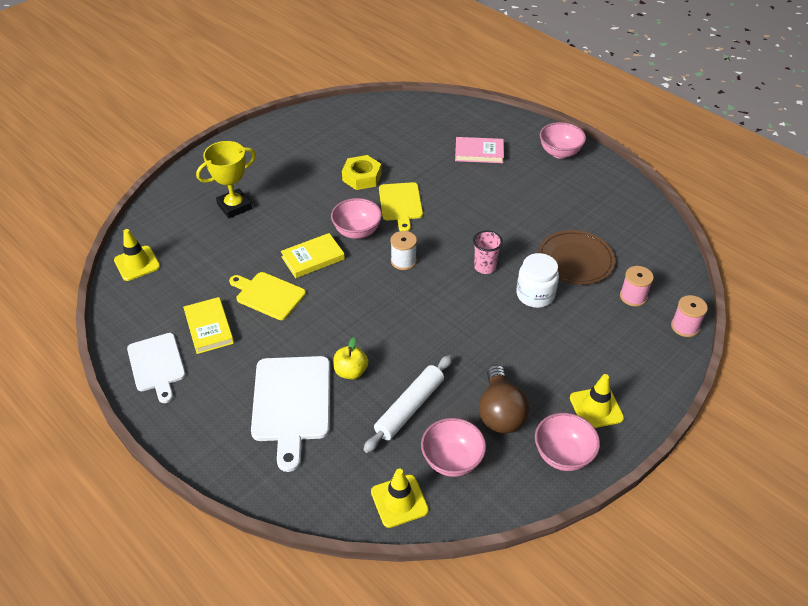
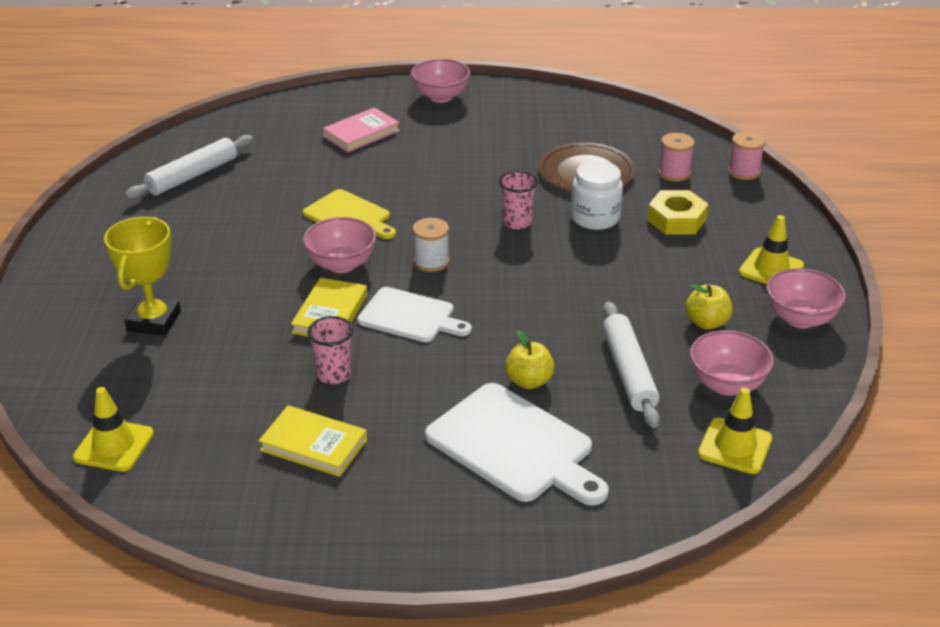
camera: 45 degrees left, 10 degrees down
white cutting board [127,333,186,403] -> white cutting board moved to [357,287,472,342]
yellow cutting board [229,272,306,320] -> pink cup [307,316,353,384]
yellow nut [342,155,382,190] -> yellow nut moved to [647,190,708,235]
brown light bulb [479,365,529,433] -> yellow apple [685,284,732,330]
none -> white rolling pin [125,135,253,199]

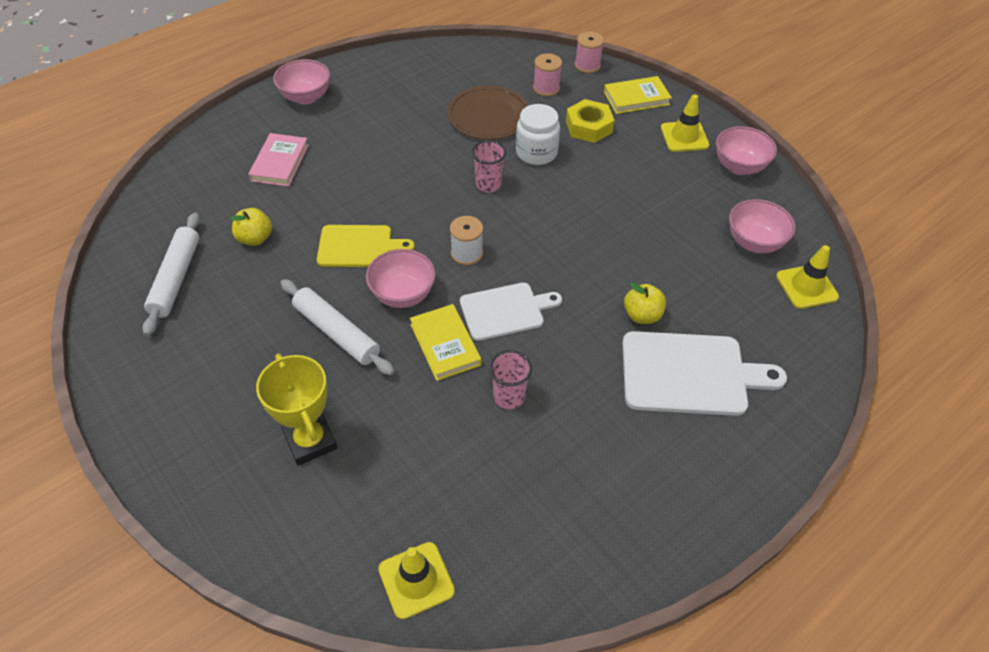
camera: 40 degrees left, 15 degrees up
yellow book [259,405,367,477] -> yellow book moved to [604,76,672,114]
white rolling pin [602,301,660,428] -> white rolling pin moved to [280,279,395,375]
yellow apple [685,284,732,330] -> yellow apple moved to [230,208,272,246]

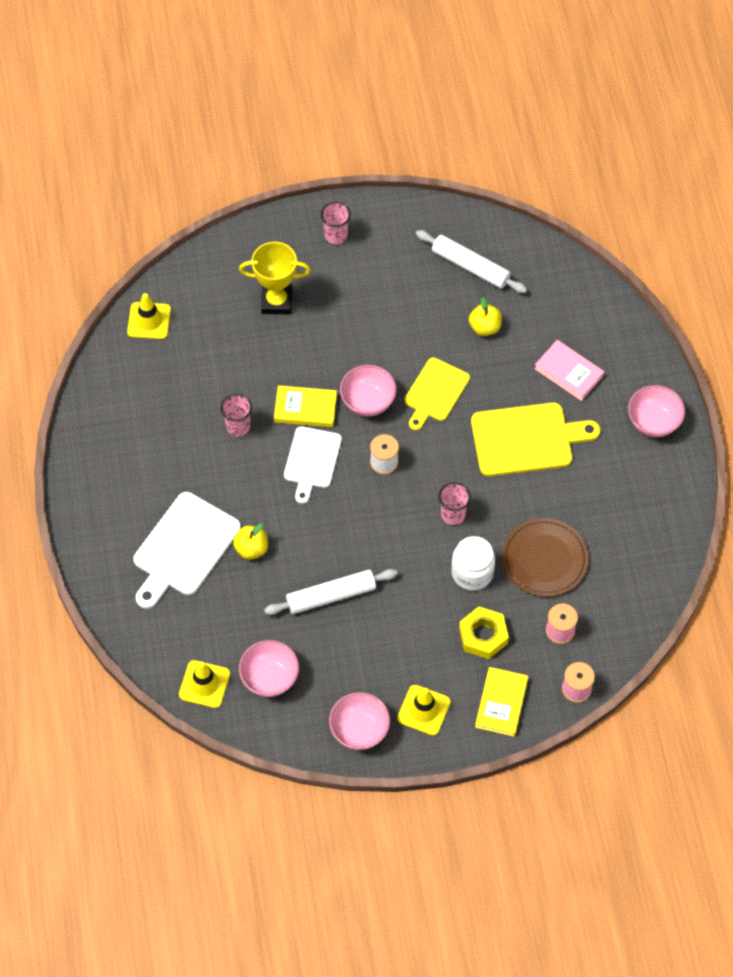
camera: 120 degrees right, 10 degrees up
white rolling pin [280,279,395,375] -> white rolling pin moved to [264,569,398,615]
none -> pink cup [320,202,351,244]
none -> yellow cutting board [471,403,600,476]

